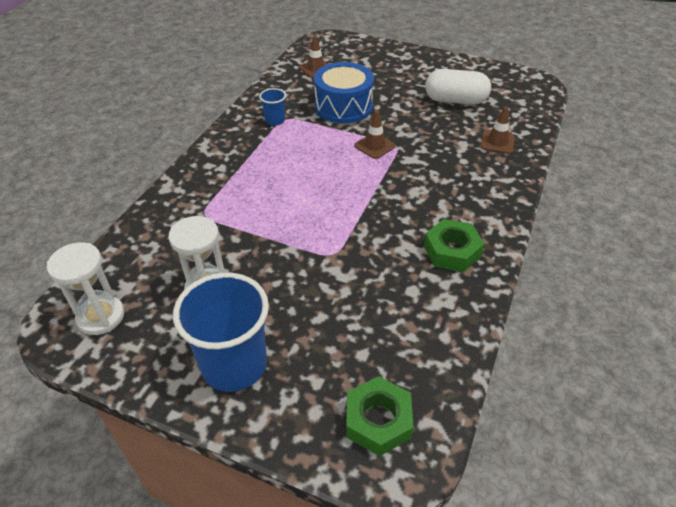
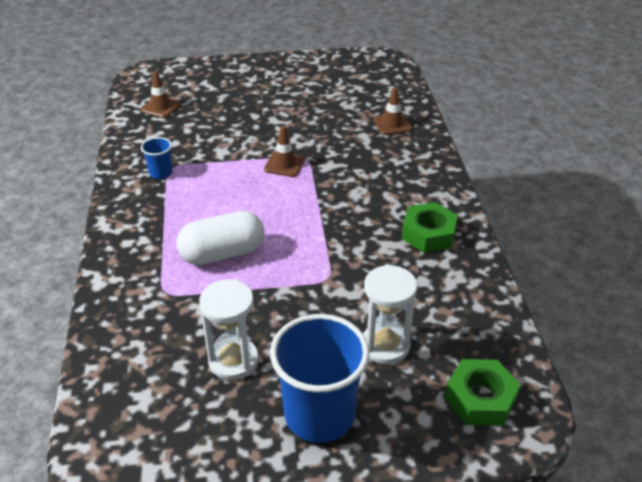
camera: 30 degrees left, 5 degrees down
white hourglass [47,242,124,335] -> white hourglass moved to [363,265,417,364]
blue drum [314,62,374,124] -> none
white capsule [425,69,491,105] -> white capsule moved to [176,211,265,265]

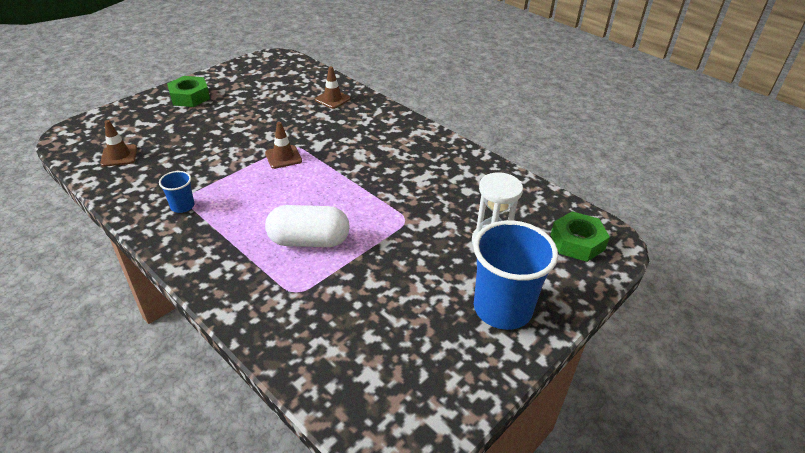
camera: 40 degrees left, 0 degrees up
white capsule [176,211,265,265] -> white capsule turned 60 degrees clockwise [265,205,350,247]
white hourglass [199,279,258,380] -> none
green nut [402,202,458,253] -> green nut moved to [167,76,210,107]

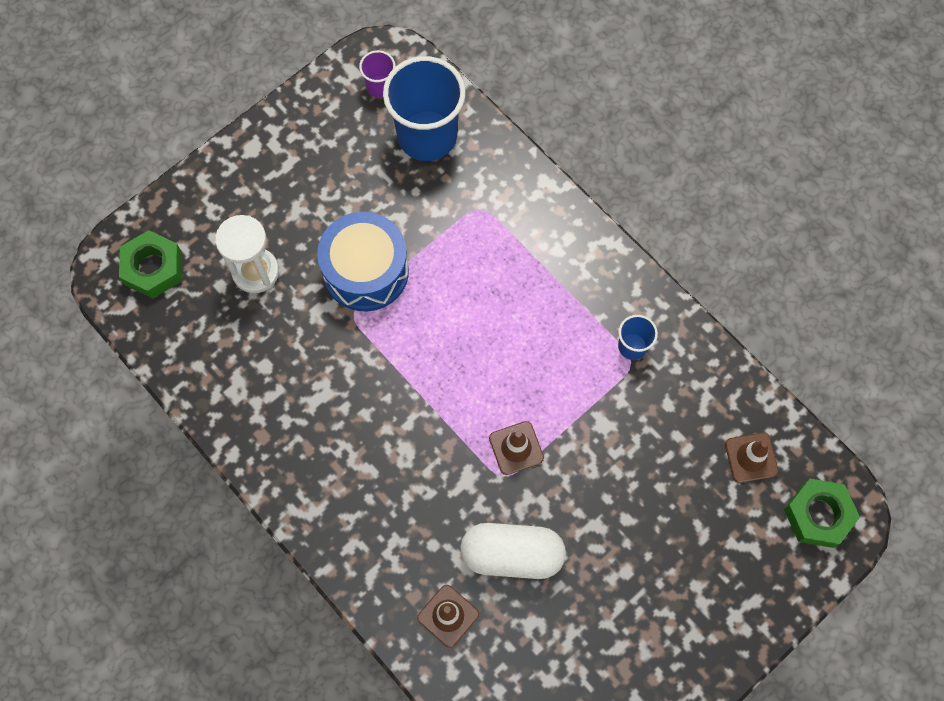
camera: 175 degrees left, 30 degrees up
green nut [167,76,210,107] -> green nut moved to [784,479,860,548]
white capsule [265,205,350,247] -> white capsule moved to [460,523,566,579]
blue cup [473,220,558,330] -> blue cup moved to [383,56,465,161]
none -> blue drum [317,212,409,311]
none -> purple cup [359,50,396,98]

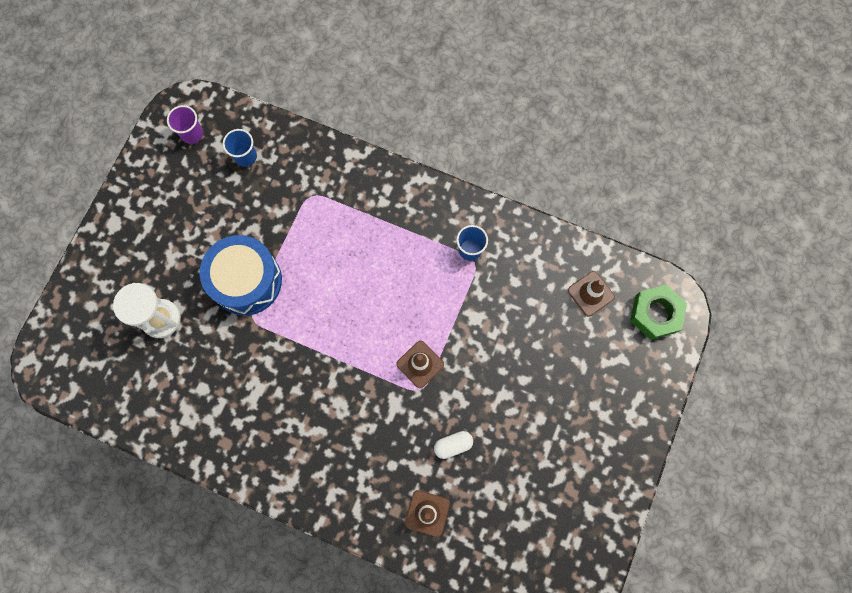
camera: 25 degrees left, 5 degrees up
green nut [119,230,182,299] -> none
blue cup [383,56,465,161] -> blue cup [223,129,257,167], size x0.46
white capsule [460,523,566,579] -> white capsule [434,431,473,459], size x0.49

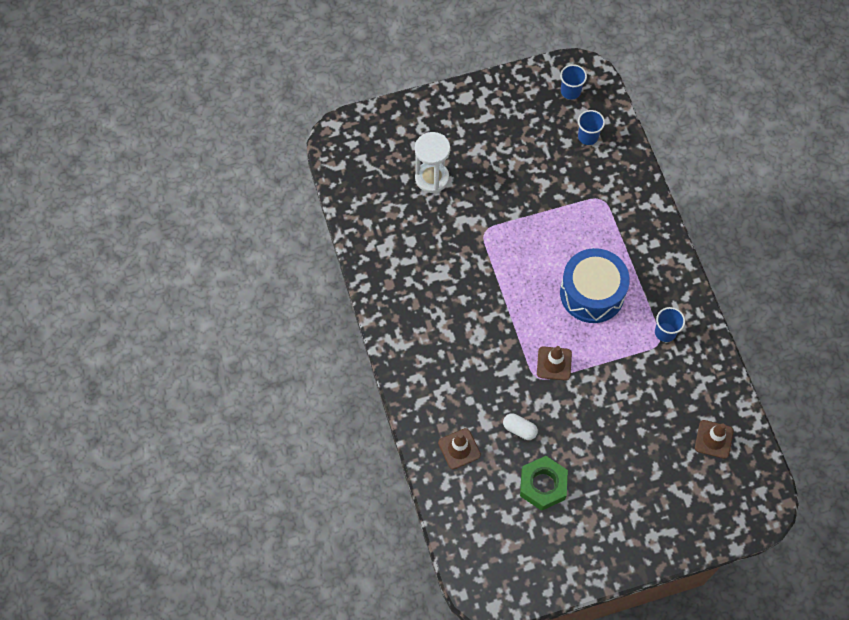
camera: 50 degrees right, 10 degrees down
purple cup [167,105,203,144] -> blue cup [560,64,587,100]
blue drum [200,235,282,316] -> blue drum moved to [560,248,630,323]
green nut [630,285,687,340] -> green nut moved to [520,456,568,511]

